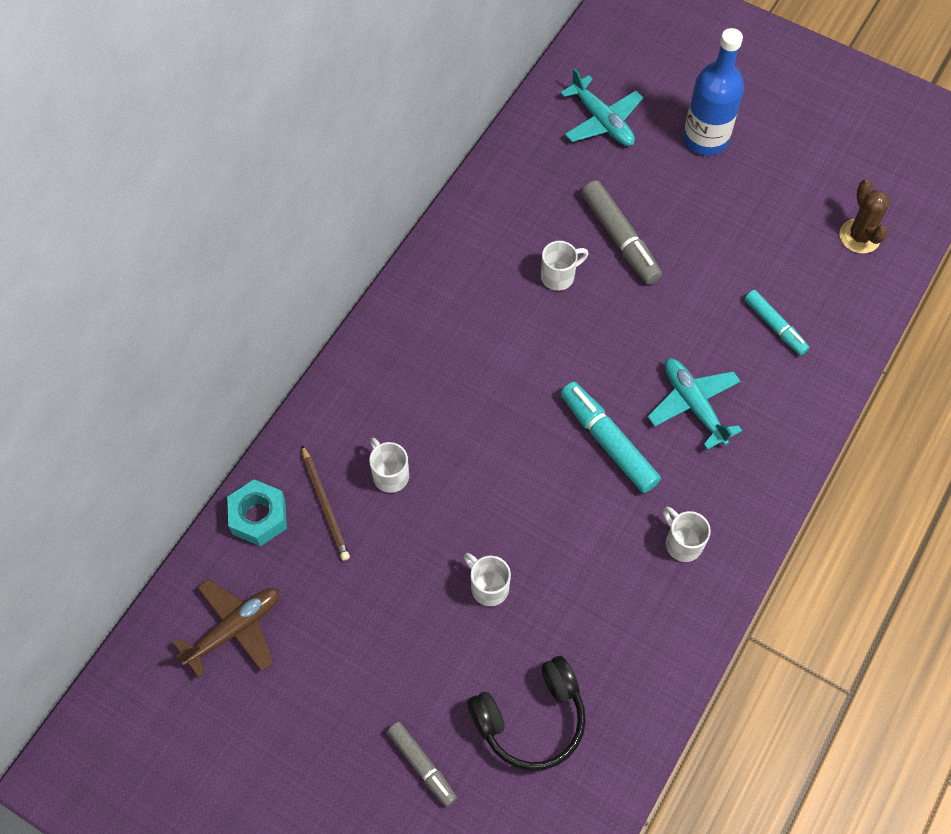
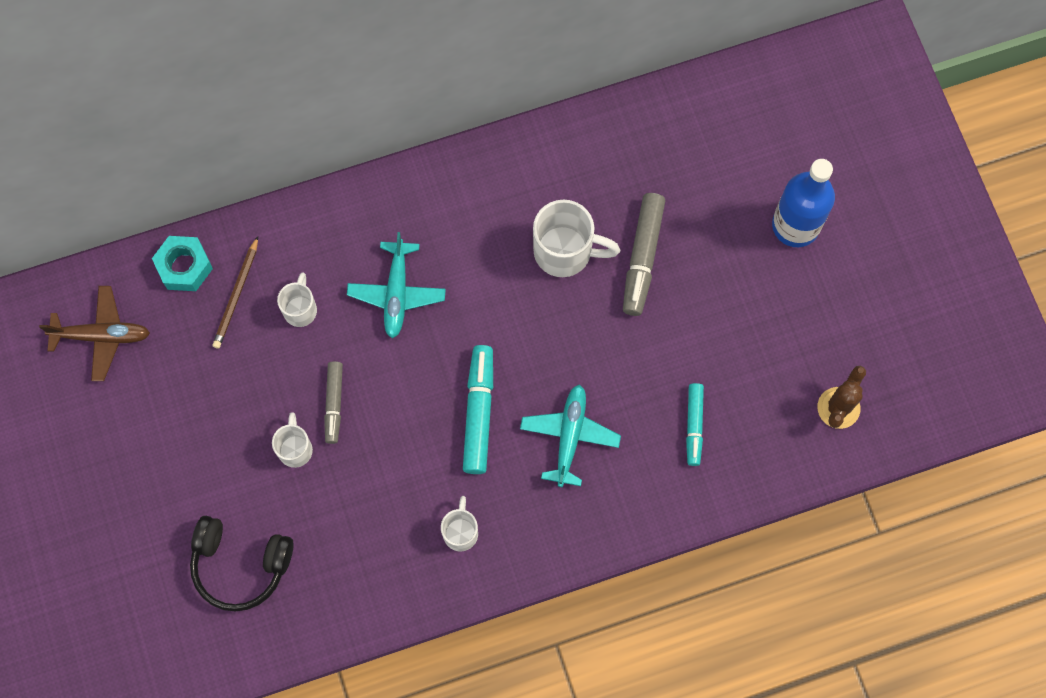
camera: 40 degrees right, 10 degrees up
grey marker [387,722,457,807] -> grey marker moved to [324,361,343,444]
white mug [541,241,589,291] -> white mug [533,200,620,277], size x1.71
turquoise plane [560,68,643,146] -> turquoise plane moved to [347,232,446,338]

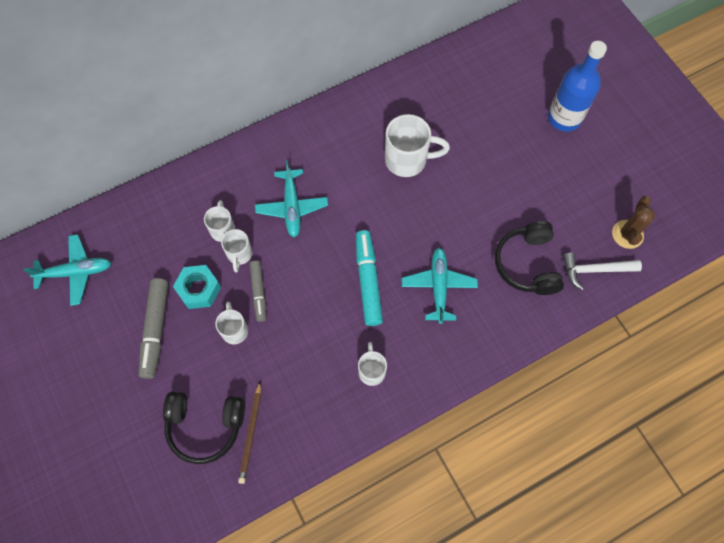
camera: 10 degrees left, 5 degrees down
brown plane [39,286,150,381] -> turquoise plane [23,234,111,306]
turquoise nut [152,236,213,291] -> turquoise nut moved to [173,265,221,309]
brown pencil [212,236,258,349] -> brown pencil moved to [238,382,261,484]
grey marker [623,193,665,316] -> grey marker moved to [139,278,168,379]
turquoise marker [686,383,704,466] -> black headphones [495,221,564,295]
none -> white mug [221,229,253,272]
none -> white hammer [563,253,642,290]

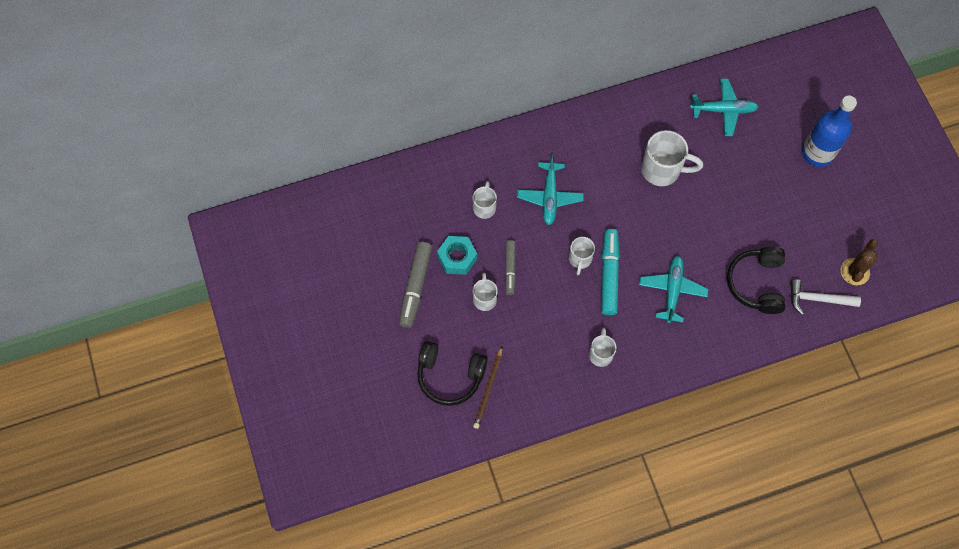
camera: 10 degrees right, 0 degrees up
turquoise plane [23,234,111,306] -> turquoise plane moved to [690,79,759,136]
white mug [221,229,253,272] -> white mug moved to [569,237,595,275]

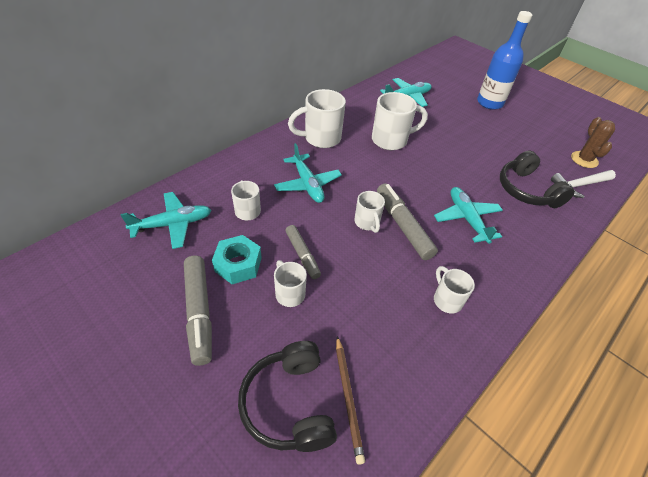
camera: 30 degrees left, 20 degrees down
black headphones [417,341,488,406] -> black headphones turned 90 degrees clockwise [238,341,337,452]
turquoise marker [601,229,620,315] -> grey marker [377,183,438,260]
none -> turquoise plane [120,192,211,249]
none -> white mug [288,89,346,148]

